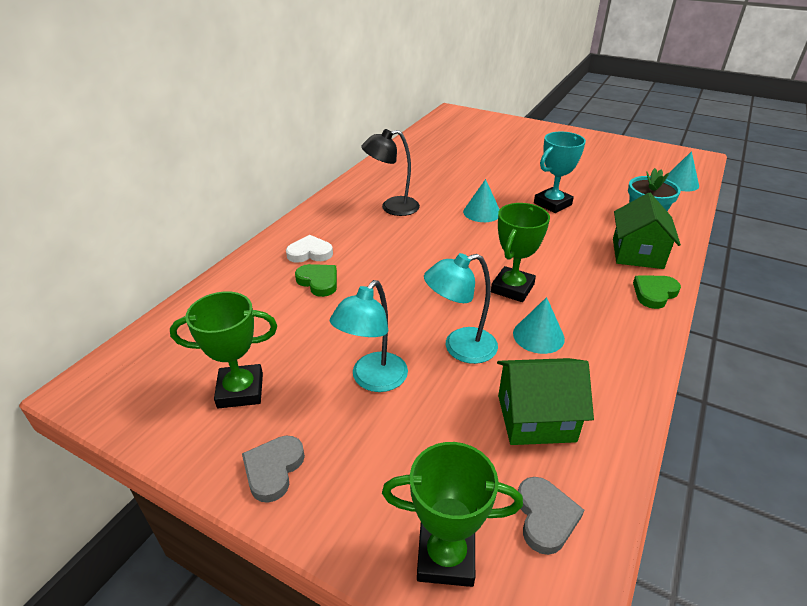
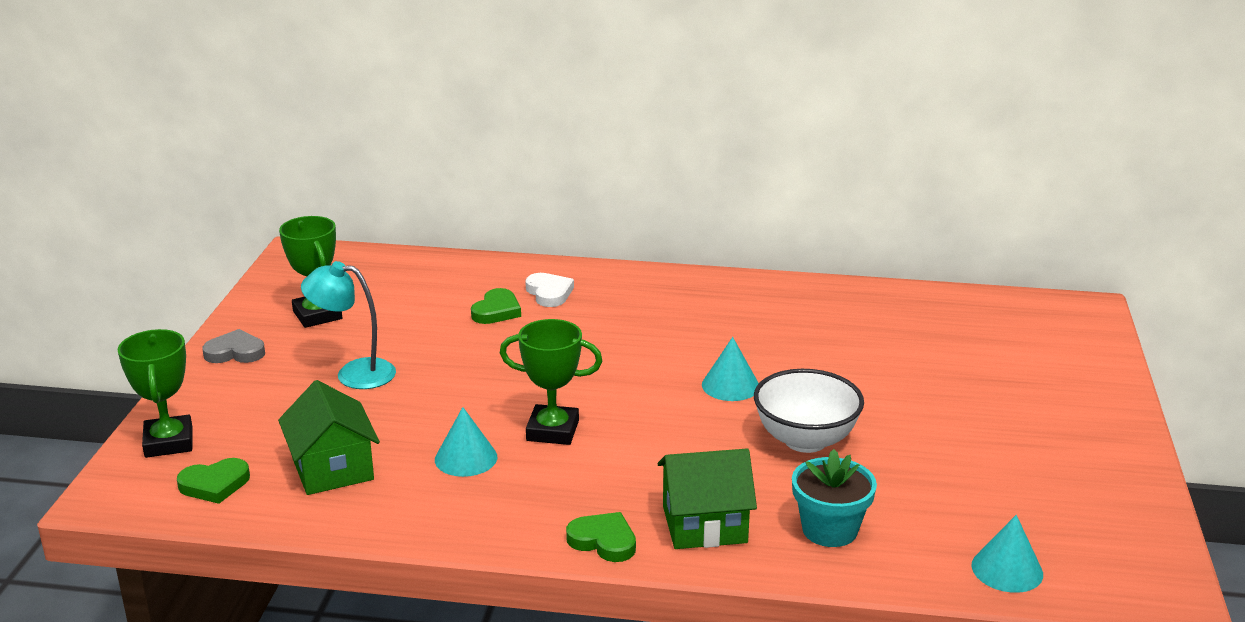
camera: 70 degrees right, 10 degrees down
black lamp [361,129,420,216] -> none
turquoise lamp [424,253,498,364] -> none
grey heart [518,477,584,555] -> green heart [177,458,250,504]
turquoise trophy [534,131,586,213] -> white bowl [754,369,864,453]

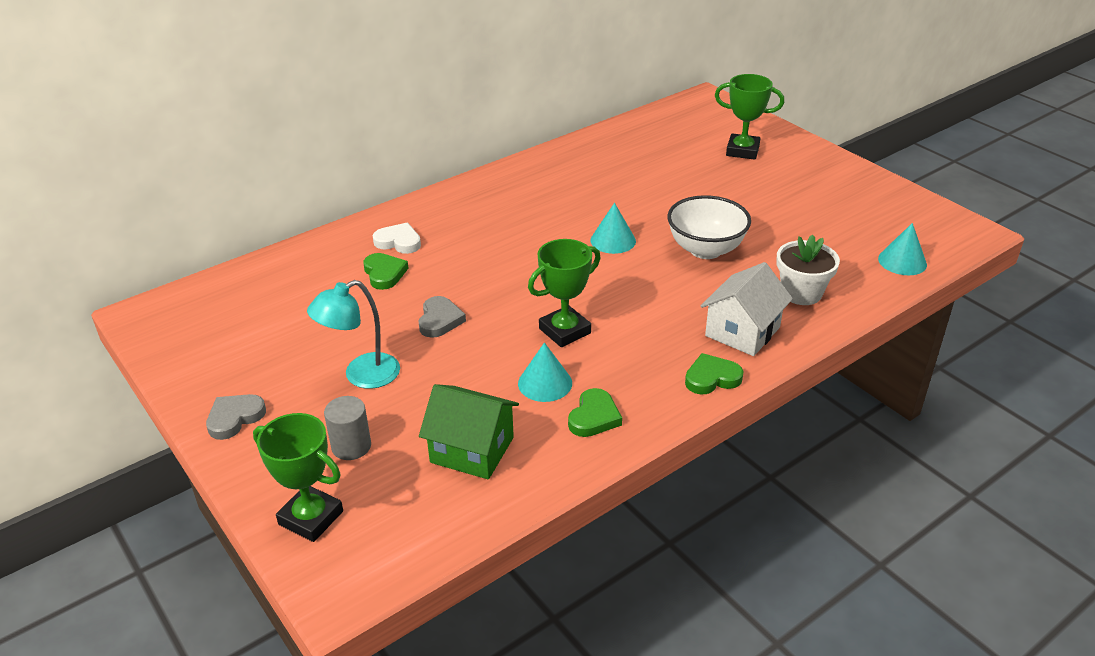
camera: 45 degrees left, 10 degrees up
green heart [177,458,250,504] -> green heart moved to [568,388,622,437]
green trophy [279,216,342,328] -> green trophy moved to [715,74,784,160]
green house [658,448,757,549] -> white house [701,262,793,356]
turquoise flower pot [792,449,877,547] -> white flower pot [776,235,840,305]
none -> grey cylinder [324,396,371,460]
none -> grey heart [419,296,466,338]

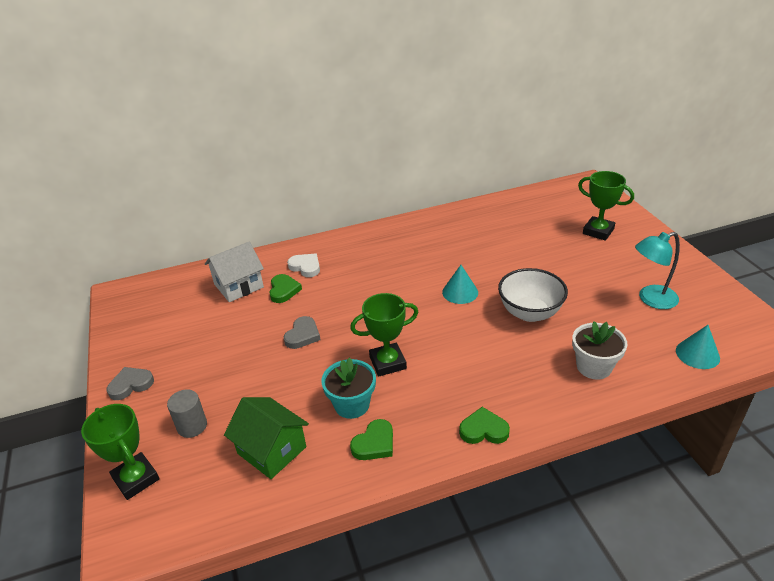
camera: 20 degrees right, 0 degrees up
turquoise lamp [307,280,400,389] -> turquoise lamp moved to [635,232,680,309]
turquoise cone [518,342,572,402] -> turquoise flower pot [321,357,376,419]
white house [701,262,793,356] -> white house moved to [205,241,264,302]

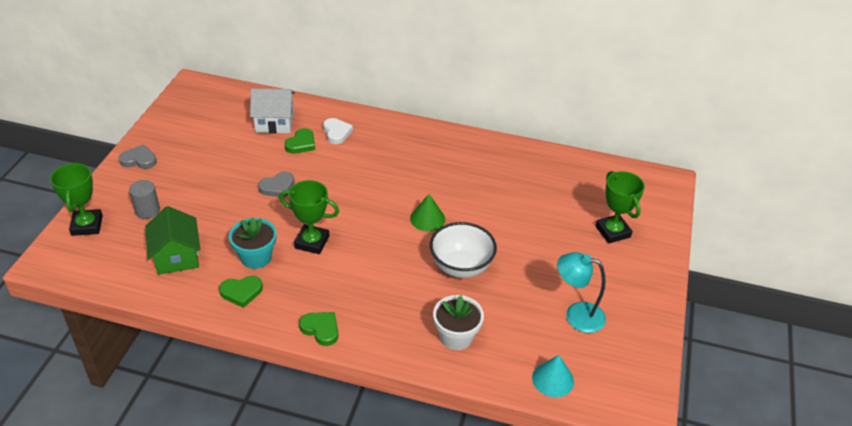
camera: 30 degrees right, 5 degrees up
turquoise cone [442,265,478,304] -> green cone [410,194,445,231]

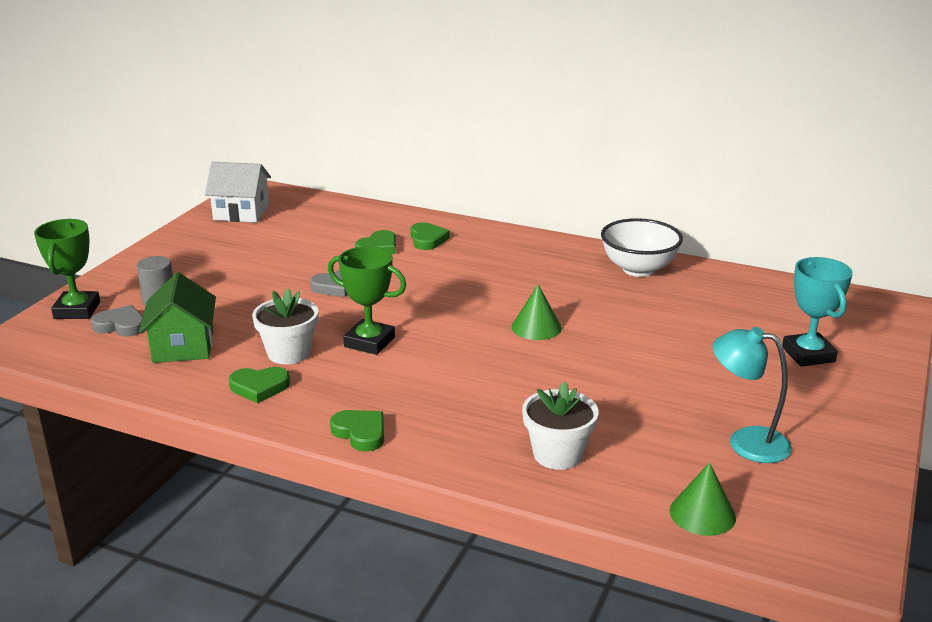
camera: 10 degrees right, 15 degrees down
grey heart [119,144,157,169] -> grey heart moved to [91,305,143,336]
turquoise flower pot [229,217,276,269] -> white flower pot [252,289,318,364]
white house [250,88,295,134] -> white house moved to [205,162,271,222]
white heart [323,118,353,144] -> green heart [410,222,450,250]
white bowl [430,222,497,278] -> white bowl moved to [601,218,683,277]
turquoise cone [532,355,574,397] -> green cone [670,462,736,536]
green trophy [596,171,645,243] -> turquoise trophy [782,257,853,367]

